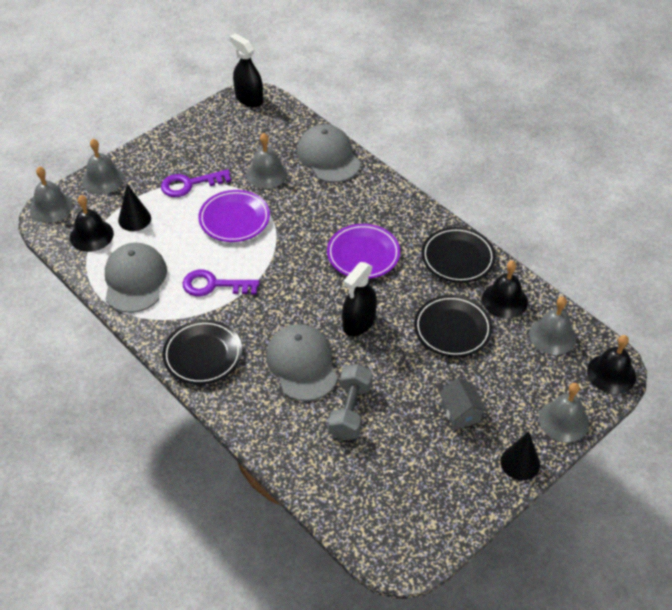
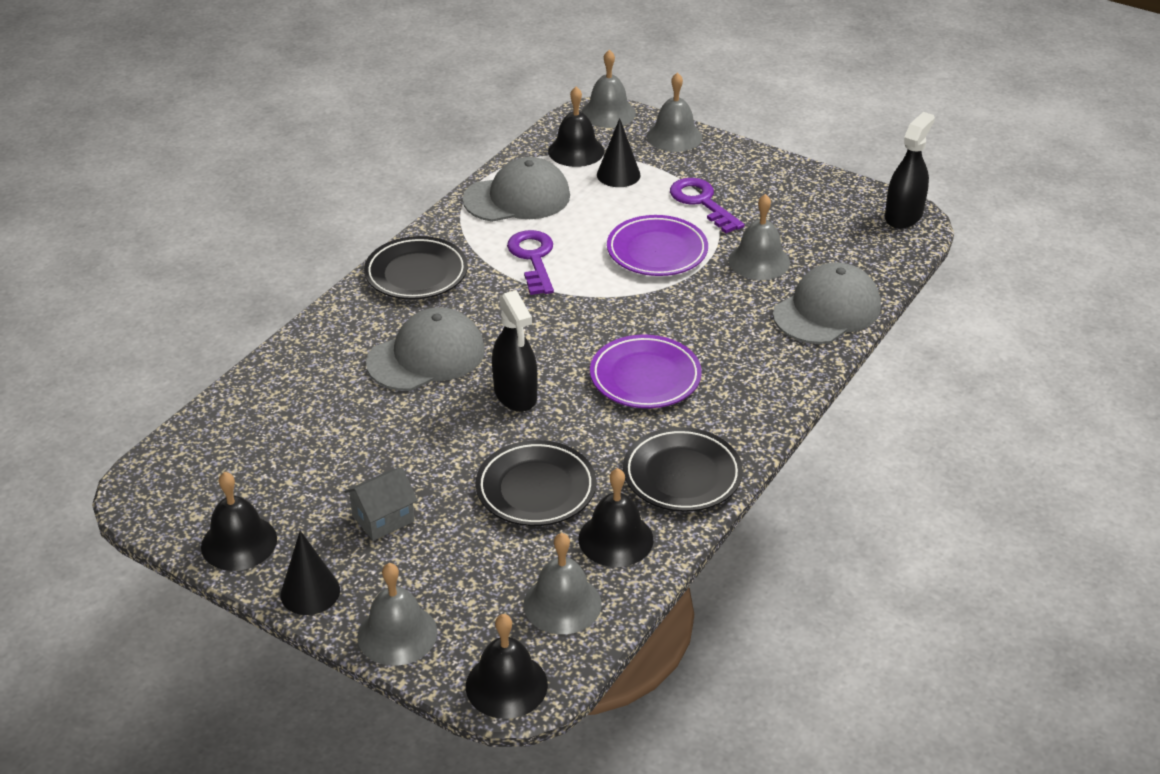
camera: 75 degrees right, 10 degrees down
grey dumbbell [328,364,372,440] -> none
black spray bottle [342,262,377,336] -> black spray bottle turned 135 degrees counterclockwise [492,290,537,412]
none -> black bell [201,472,277,571]

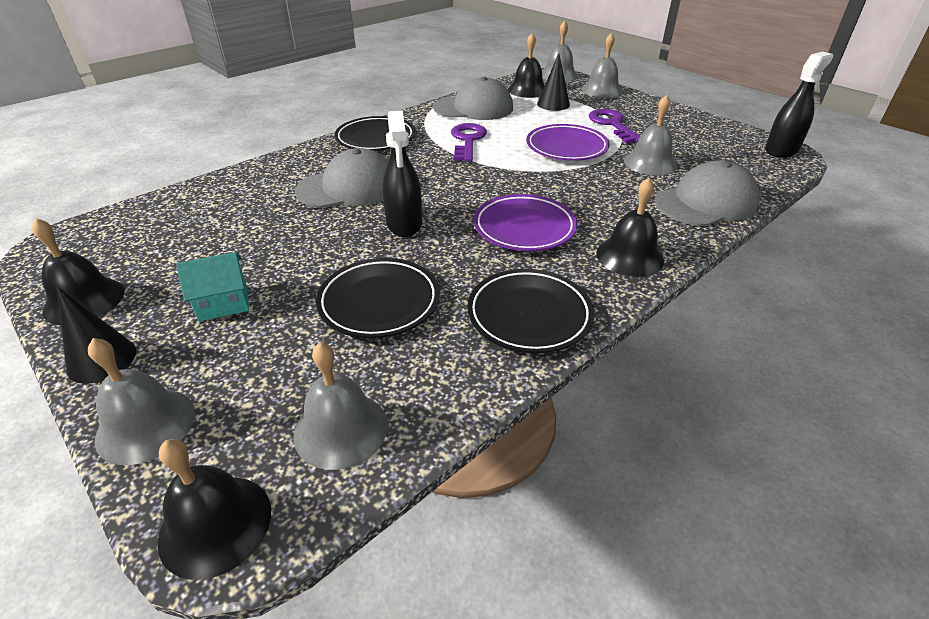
camera: 15 degrees right, 0 degrees up
grey house [344,467,418,541] -> turquoise house [176,252,249,322]
black bell [578,468,653,567] -> black bell moved to [596,178,664,277]

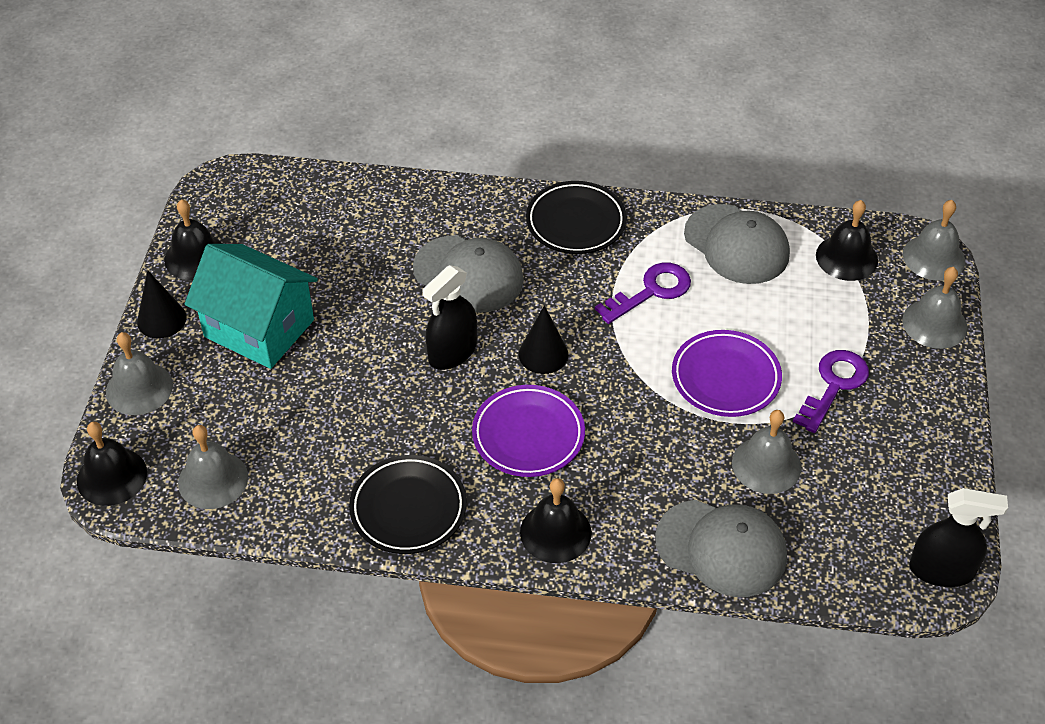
camera: 50 degrees right, 10 degrees up
turquoise house [176,252,249,322] -> turquoise house [185,244,318,369], size x2.00
black plate [316,258,440,338] -> none
black cone [537,53,570,111] -> black cone moved to [519,305,568,374]

